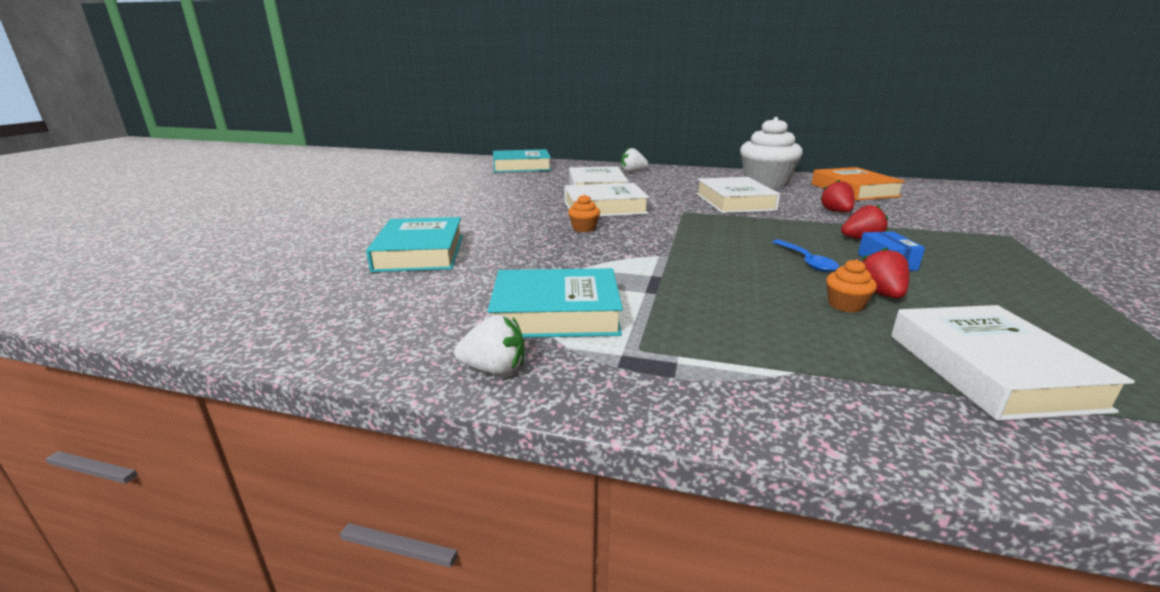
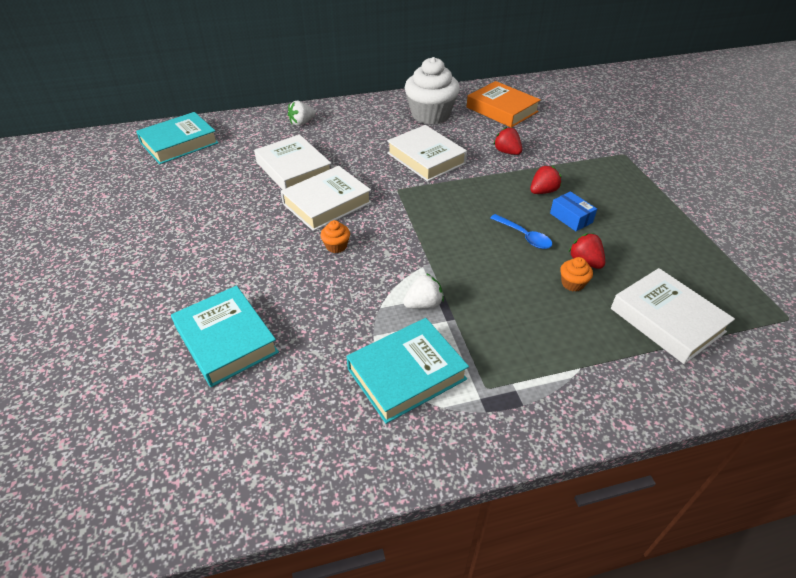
camera: 30 degrees left, 20 degrees up
white strawberry [454,315,524,375] -> white strawberry moved to [403,273,444,309]

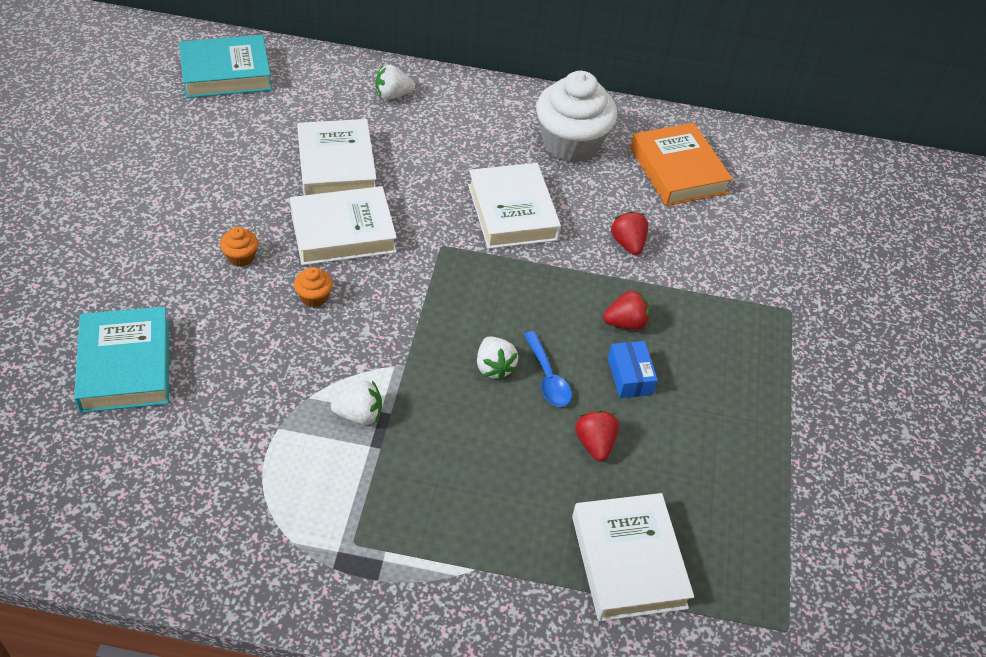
camera: 20 degrees right, 5 degrees up
turquoise book [346,318,469,424] -> none
orange cupcake [560,257,593,292] -> orange cupcake moved to [220,227,258,267]
none -> white strawberry [477,336,518,381]

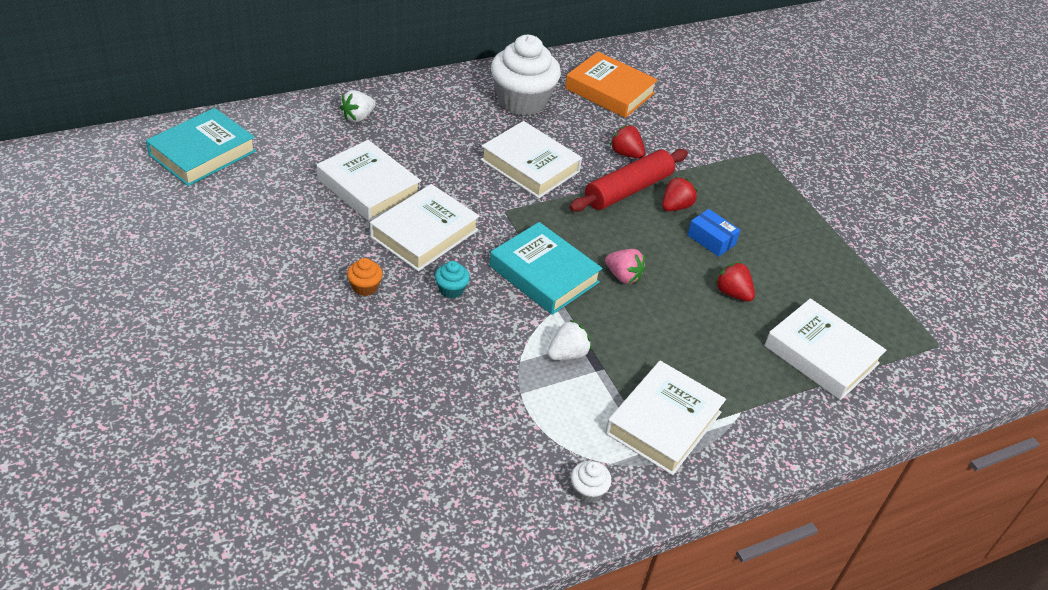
camera: 35 degrees left, 5 degrees down
turquoise book [74,306,169,413] -> turquoise book moved to [489,222,602,315]
orange cupcake [294,267,333,307] -> turquoise cupcake [435,261,470,299]
white strawberry [477,336,518,381] -> pink strawberry [605,249,646,284]
blue spoon [524,331,572,407] -> none
none -> red rolling pin [569,149,688,212]
none -> white cupcake [571,461,612,503]
none -> white book [605,361,726,475]

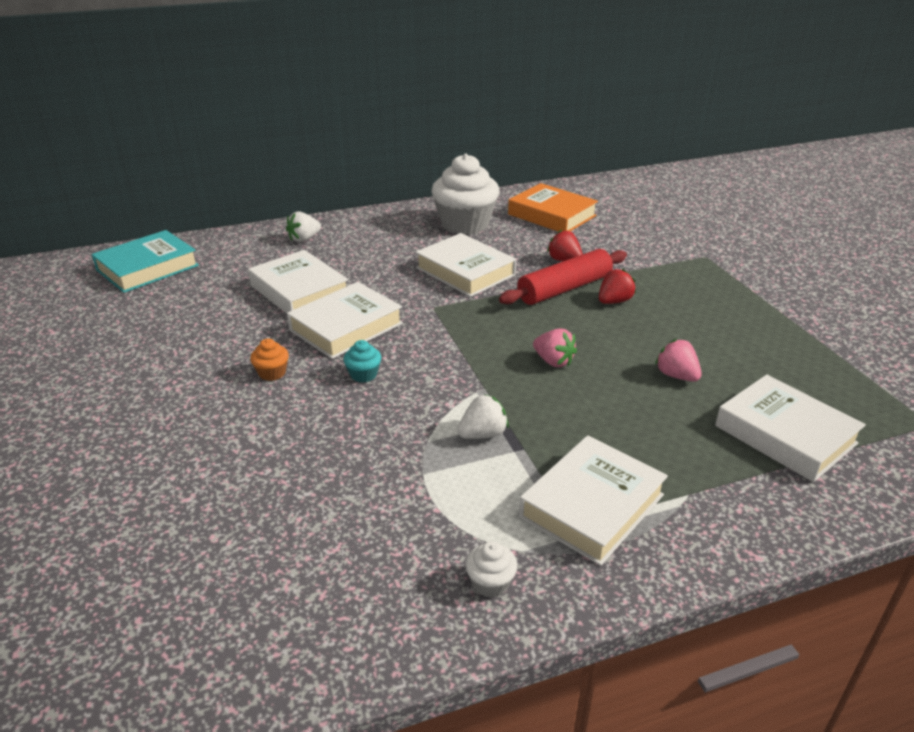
camera: 10 degrees right, 10 degrees down
turquoise book [489,222,602,315] -> none
blue box [687,209,740,257] -> none
red strawberry [715,262,755,302] -> pink strawberry [655,339,702,382]

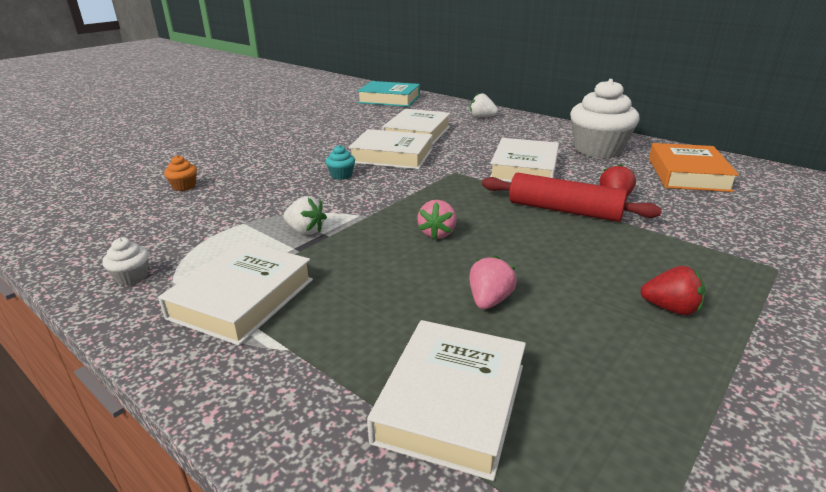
camera: 60 degrees right, 5 degrees down
orange cupcake [250,338,289,381] -> orange cupcake moved to [164,155,197,191]
white book [519,435,668,566] -> white book turned 75 degrees counterclockwise [158,241,313,346]
red strawberry [599,269,636,304] -> red strawberry moved to [640,266,705,315]

